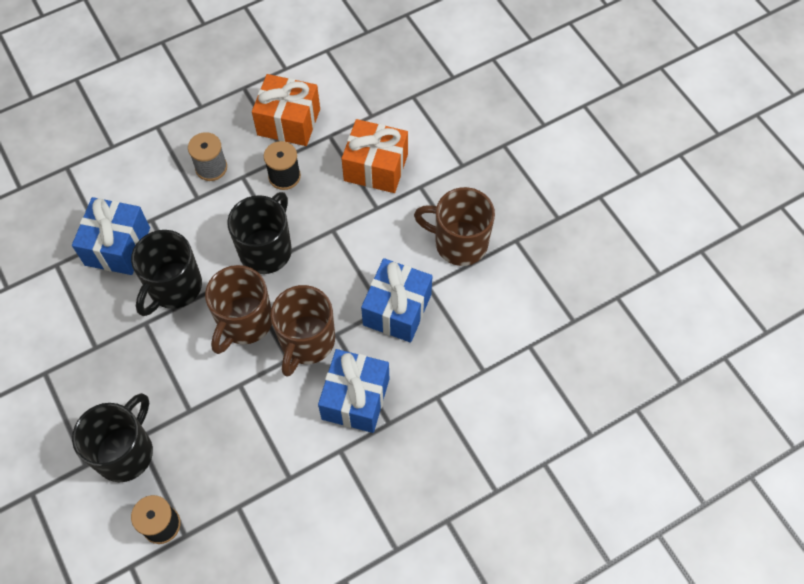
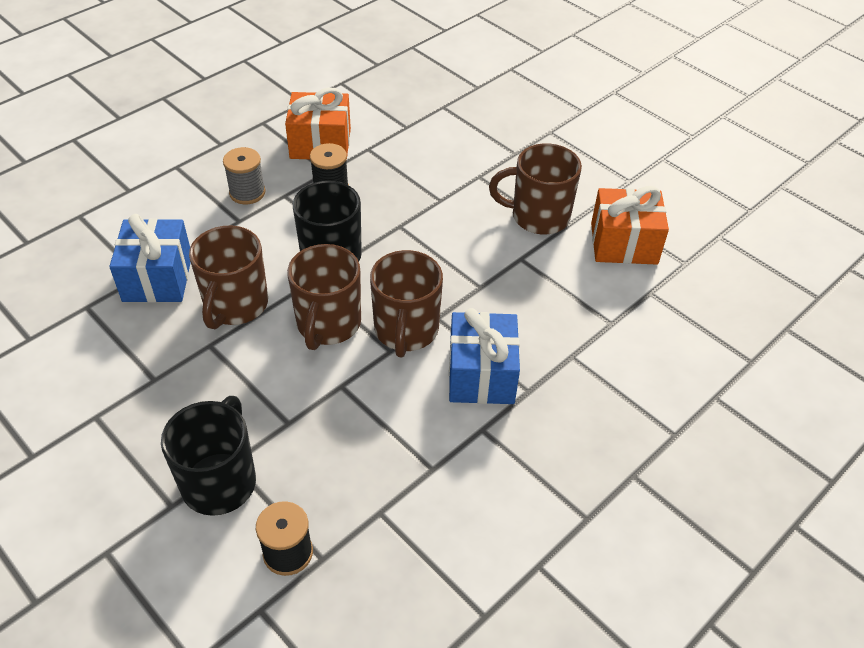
camera: 15 degrees left, 15 degrees down
black mug [131,230,202,316] -> brown mug [189,226,268,329]
orange gift [342,119,408,193] -> orange gift moved to [591,186,669,265]
blue gift [361,258,433,343] -> none

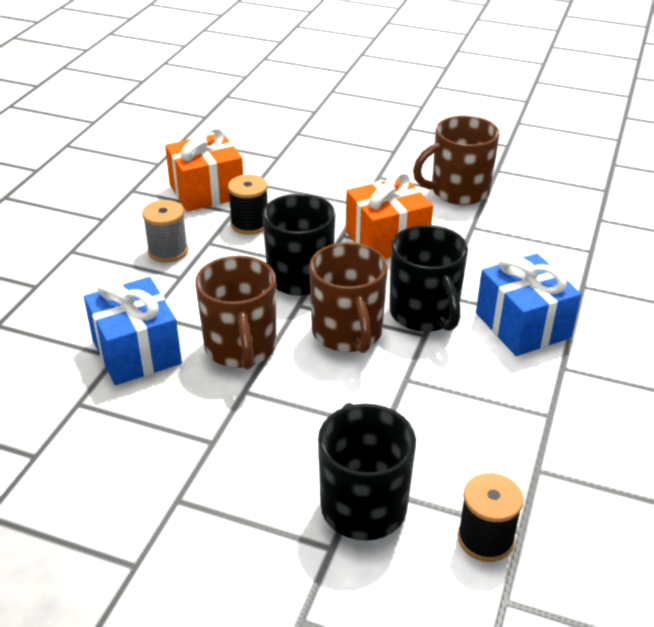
camera: 25 degrees left, 10 degrees down
brown mug [370,250,443,357] -> black mug [390,225,468,332]
orange gift [591,186,669,265] -> orange gift moved to [346,171,433,259]

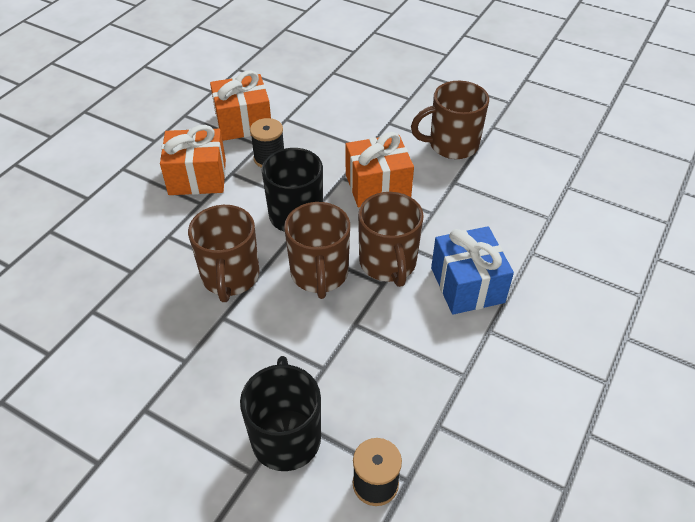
camera: 10 degrees right, 10 degrees up
blue gift [84,277,182,385] -> none
grey spool [142,200,188,263] -> orange gift [160,125,226,195]
black mug [390,225,468,332] -> brown mug [358,192,424,287]

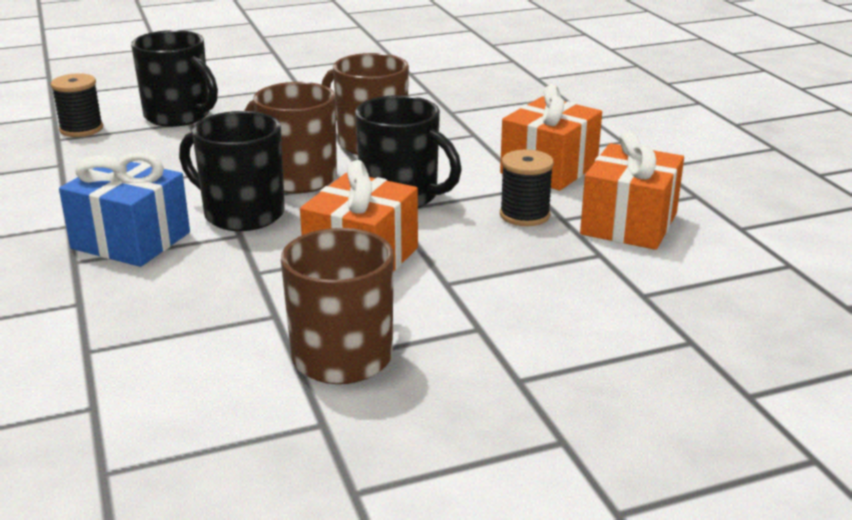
camera: 130 degrees right, 20 degrees down
brown mug [358,192,424,287] -> black mug [179,111,285,231]

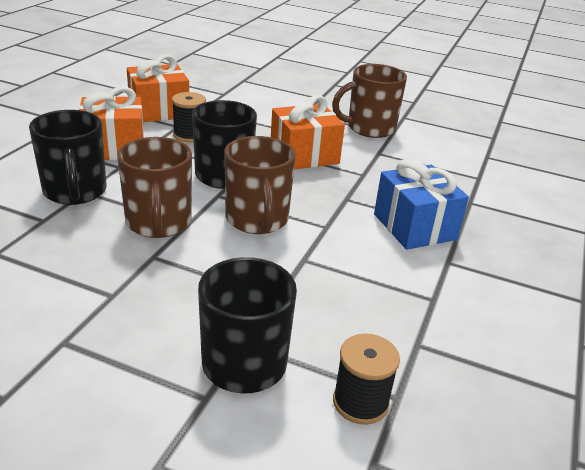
camera: 140 degrees left, 5 degrees up
black mug [179,111,285,231] -> black mug moved to [29,110,106,205]

